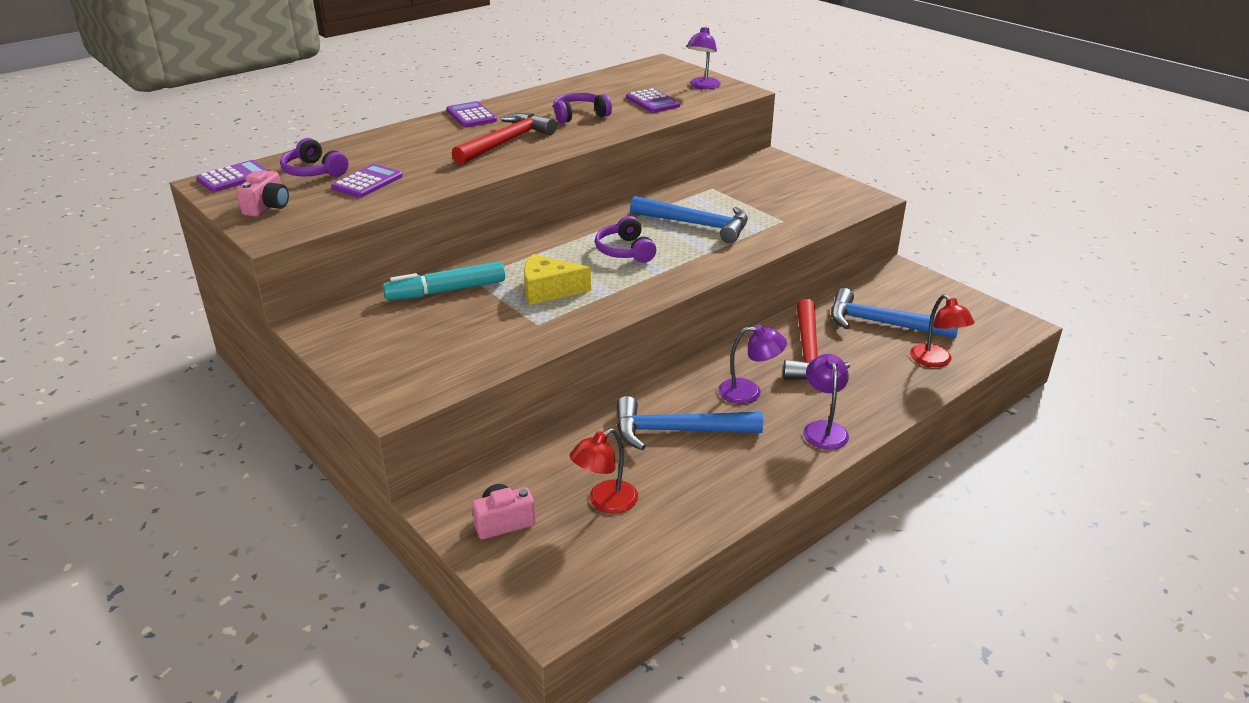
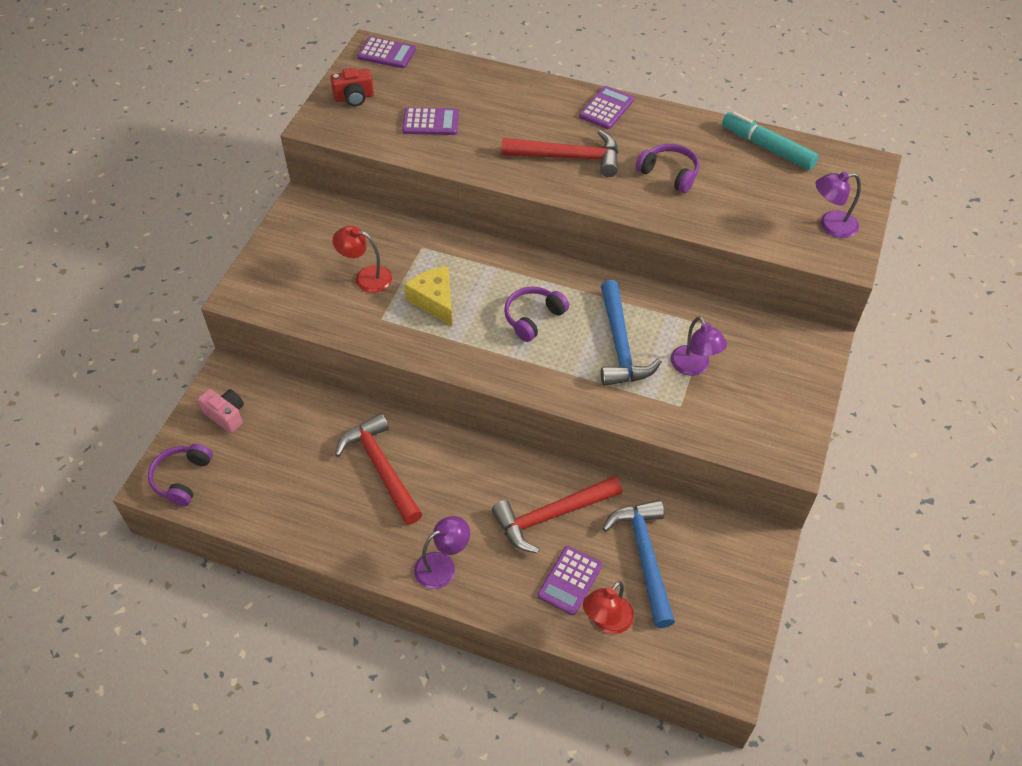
camera: 60 degrees right, 20 degrees up
pink camera [236,170,289,217] -> red camera [330,68,374,106]
purple headphones [280,138,348,177] -> purple headphones moved to [148,444,213,506]
turquoise marker [383,261,505,301] -> turquoise marker moved to [722,112,819,170]
red lamp [570,428,638,514] -> red lamp moved to [332,226,392,293]
blue hammer [616,396,763,450] -> red hammer [335,413,422,525]
purple calculator [626,88,680,113] -> purple calculator moved to [538,546,602,615]
purple lamp [718,324,787,404] -> purple lamp moved to [671,316,727,376]

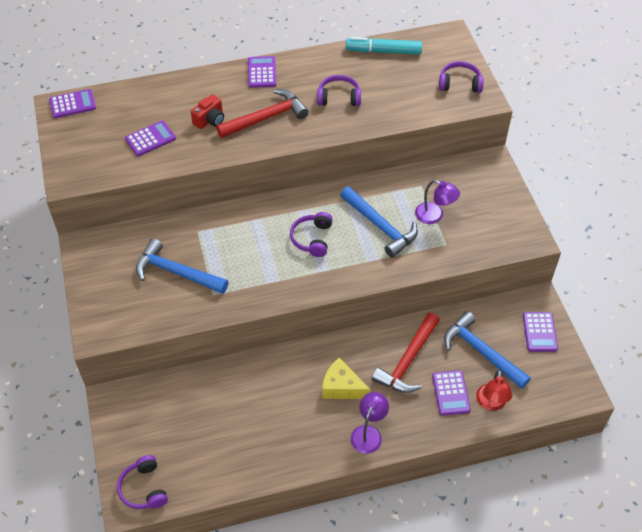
camera: 35 degrees left, 0 degrees up
pink camera [198,389,244,433] -> none
red camera [330,68,374,106] -> red camera moved to [191,94,224,129]
red lamp [332,226,392,293] -> blue hammer [136,238,229,294]
red hammer [335,413,422,525] -> none
yellow cheese [404,266,452,326] -> yellow cheese moved to [322,357,371,399]
purple lamp [816,171,861,238] -> purple headphones [439,61,484,93]
none -> purple calculator [523,312,558,352]

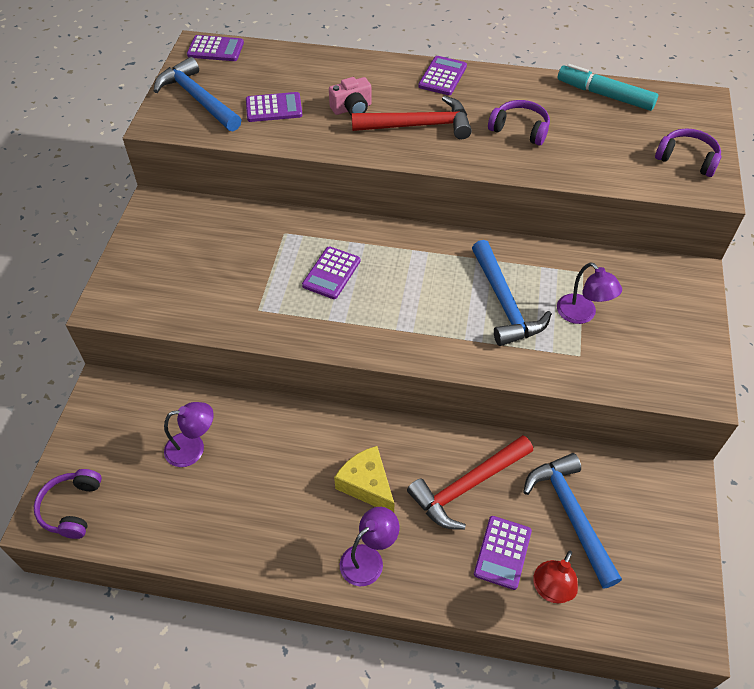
camera: 25 degrees right, 0 degrees up
blue hammer [136,238,229,294] -> blue hammer moved to [154,57,241,131]
red camera [191,94,224,129] -> pink camera [329,77,372,116]
purple headphones [290,212,333,257] -> none
purple calculator [523,312,558,352] -> purple calculator moved to [302,246,360,299]
none -> purple lamp [164,402,214,467]

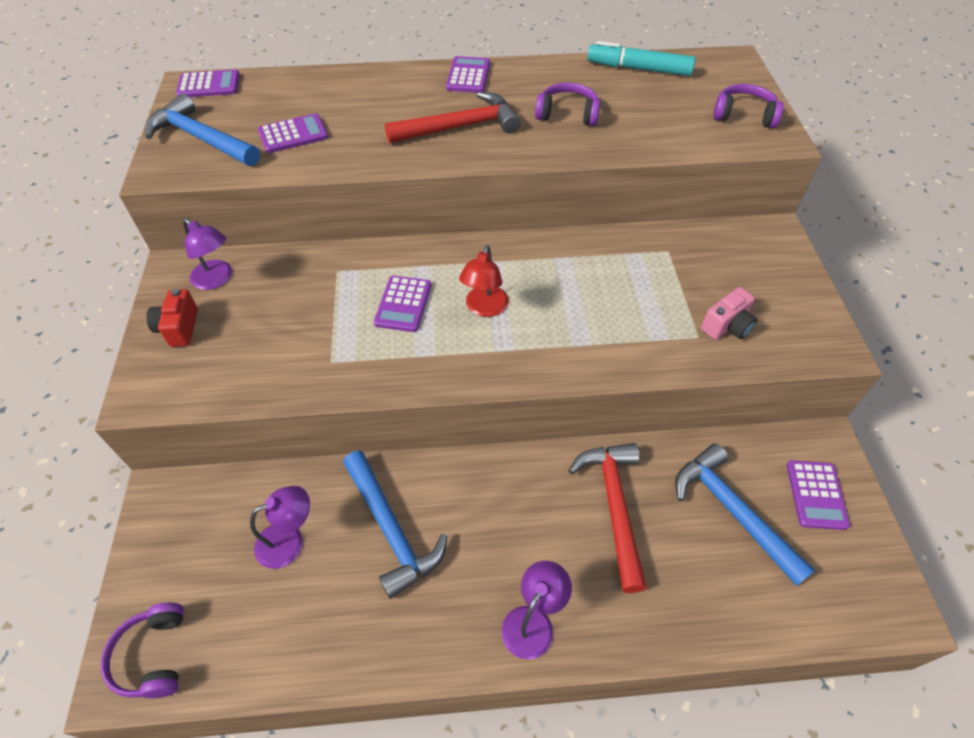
camera: 15 degrees left, 0 degrees up
pink camera [329,77,372,116] -> pink camera moved to [701,287,757,340]
yellow cheese [334,446,394,512] -> none
red hammer [407,435,533,530] -> red hammer turned 135 degrees clockwise [568,443,647,593]
blue hammer [472,240,551,346] -> blue hammer moved to [343,451,447,599]
purple calculator [474,516,532,590] -> purple calculator moved to [787,460,850,530]
red lamp [533,551,578,604] -> red lamp moved to [459,245,509,317]
purple lamp [557,262,622,324] -> purple lamp moved to [183,218,232,290]
none -> red camera [146,289,198,347]

